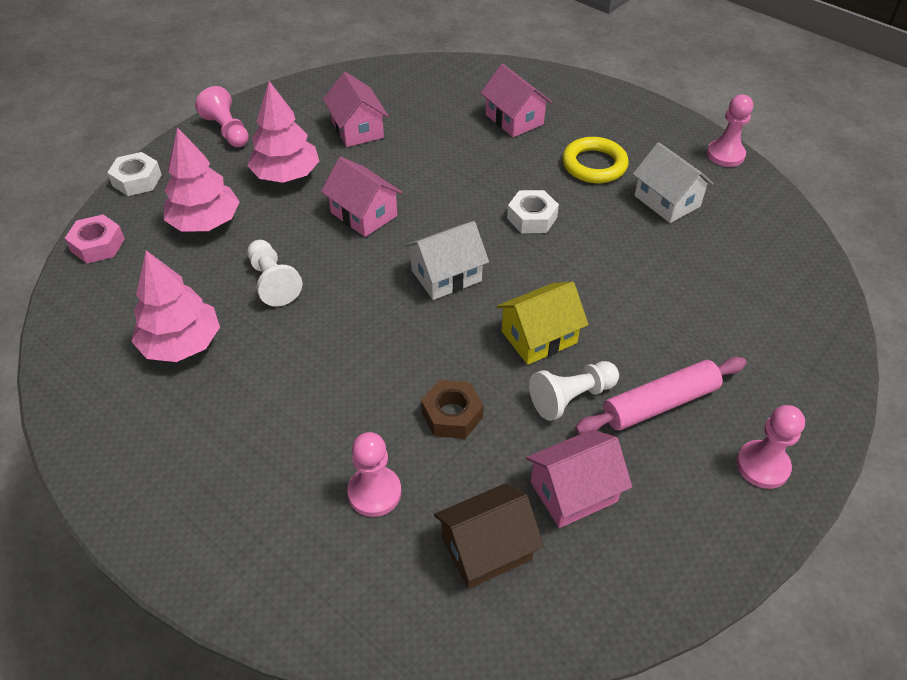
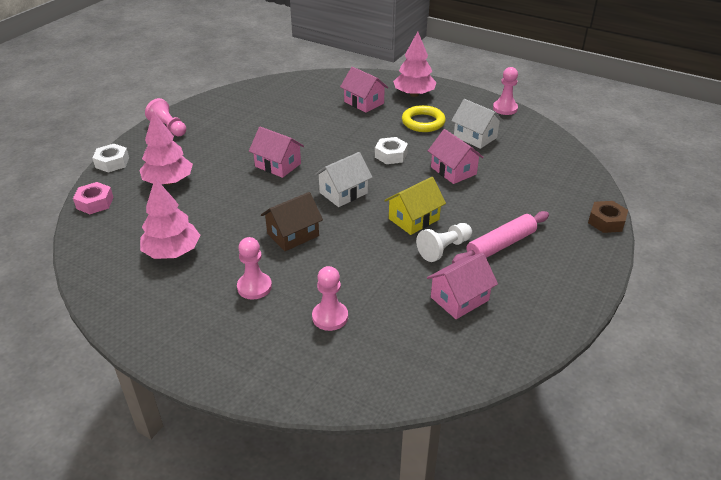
camera: 10 degrees left, 10 degrees down
pink tree [247,81,319,183] -> pink tree moved to [393,31,436,97]
white pawn [247,240,302,306] -> none
pink house [323,72,388,147] -> pink house moved to [428,129,484,184]
brown nut [421,380,484,439] -> brown nut moved to [588,201,628,233]
brown house [434,483,544,589] -> brown house moved to [261,192,323,251]
pink pawn [736,405,805,489] -> pink pawn moved to [237,237,272,300]

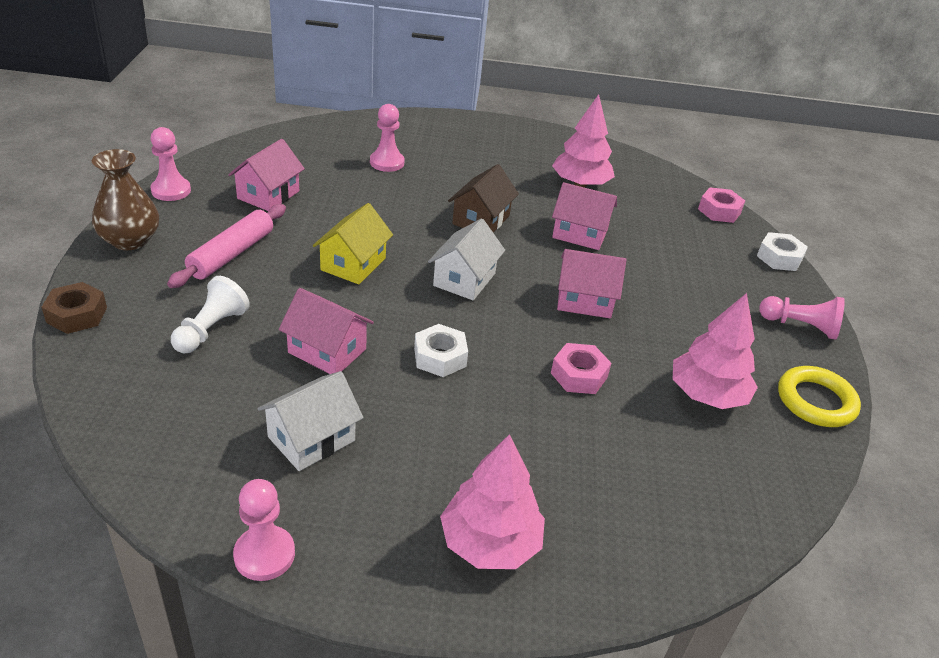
camera: 150 degrees right, 0 degrees up
pink tree [139,111,193,185] -> pink tree moved to [673,293,758,409]
pink pawn [237,237,272,300] -> pink pawn moved to [150,127,191,201]
pink house [340,67,388,113] -> pink house moved to [552,182,617,250]
yellow ring [402,105,446,132] -> yellow ring moved to [778,366,861,427]
white pawn [416,223,472,262] -> white pawn moved to [171,276,250,353]
white house [451,99,503,149] -> white house turned 60 degrees counterclockwise [257,371,363,471]
none -> brown vase [92,149,159,250]
none -> pink nut [551,343,611,394]

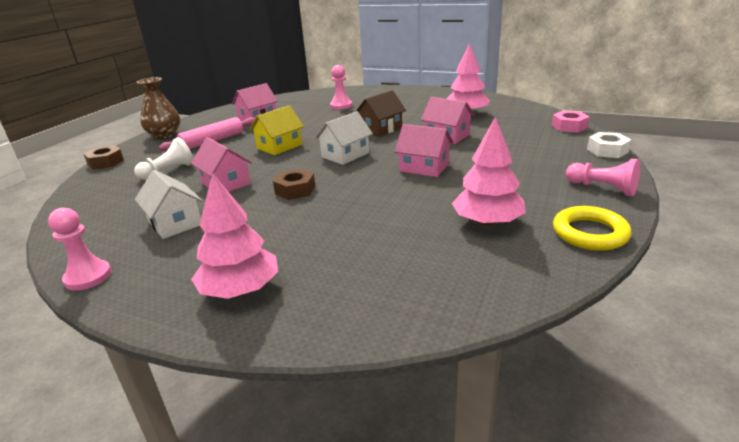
camera: 25 degrees right, 10 degrees down
pink pawn [150,127,191,201] -> none
white house [257,371,363,471] -> white house turned 75 degrees clockwise [135,170,203,239]
white nut [414,324,468,377] -> brown nut [273,169,315,200]
pink nut [551,343,611,394] -> none

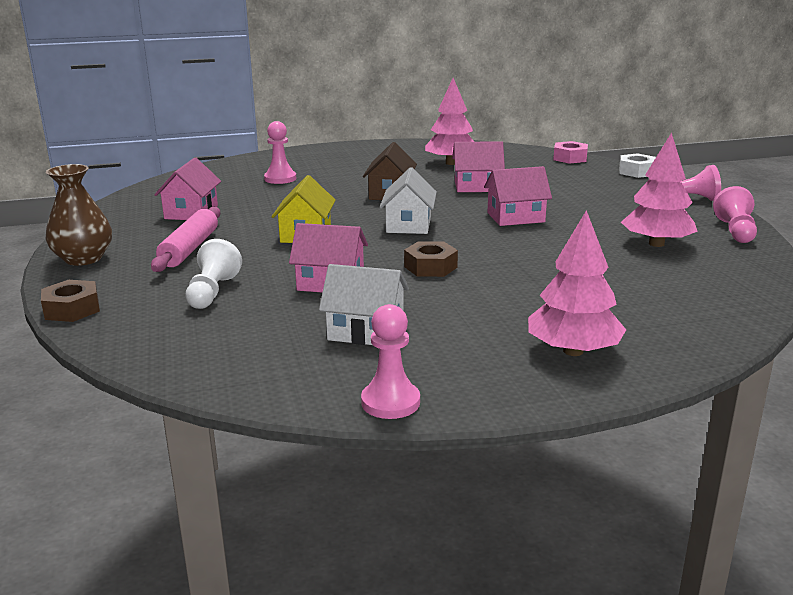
camera: 40 degrees left, 5 degrees down
yellow ring [553,206,632,251] -> pink pawn [713,186,757,243]

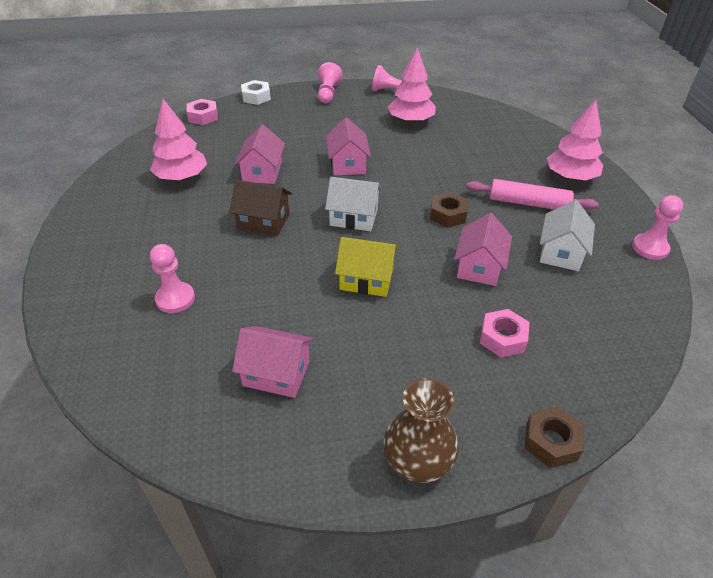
camera: 85 degrees left, 20 degrees up
pink rolling pin [151,207,221,272] -> pink rolling pin moved to [466,179,599,210]
white pawn [185,239,242,309] -> pink nut [480,309,530,358]

